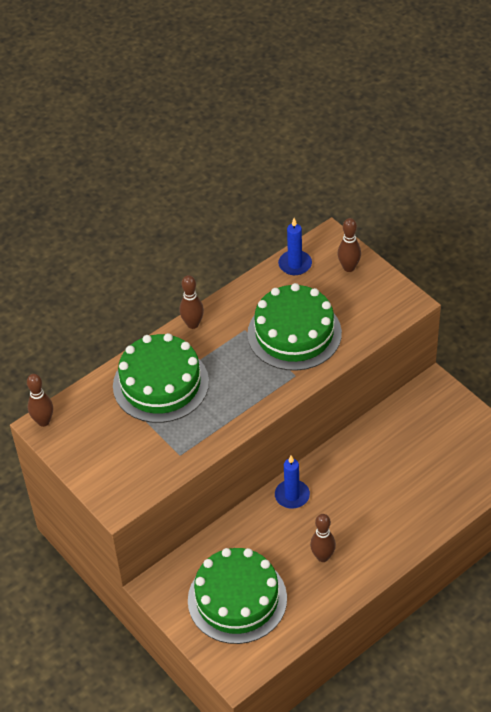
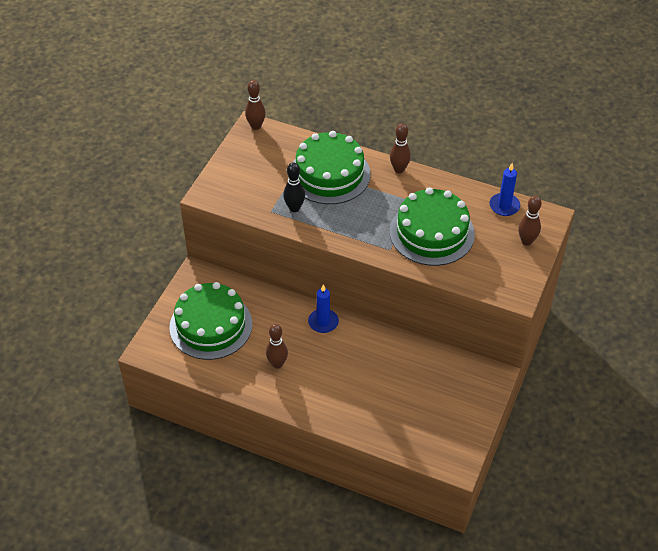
camera: 60 degrees right, 0 degrees up
none -> black bowling pin [283,162,305,212]

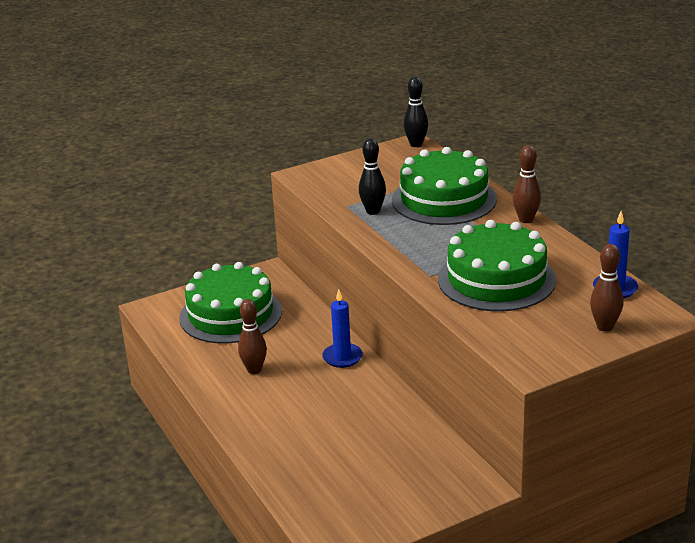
camera: 40 degrees right, 20 degrees down
brown bowling pin [245,80,266,130] -> black bowling pin [403,77,428,147]

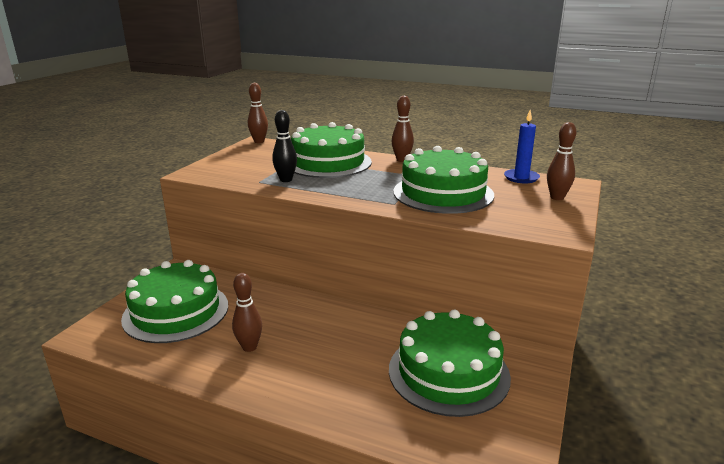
camera: 40 degrees left, 5 degrees down
blue candle [322,289,363,368] -> none
black bowling pin [403,77,428,147] -> brown bowling pin [248,83,268,143]
none -> green cake [389,310,511,417]

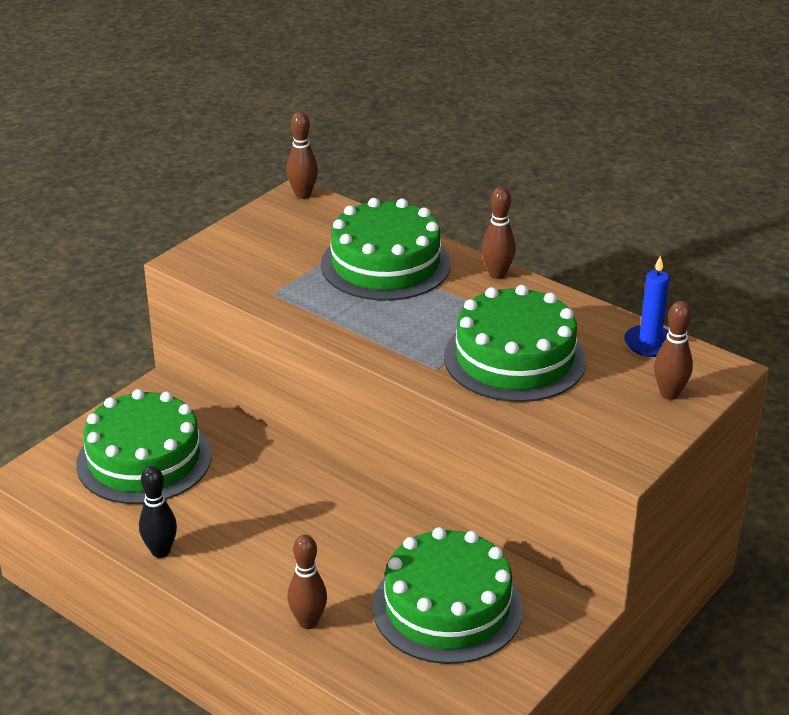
camera: 15 degrees right, 10 degrees up
brown bowling pin [232,273,262,352] -> brown bowling pin moved to [287,535,327,629]
black bowling pin [272,110,297,182] -> black bowling pin moved to [139,466,177,558]

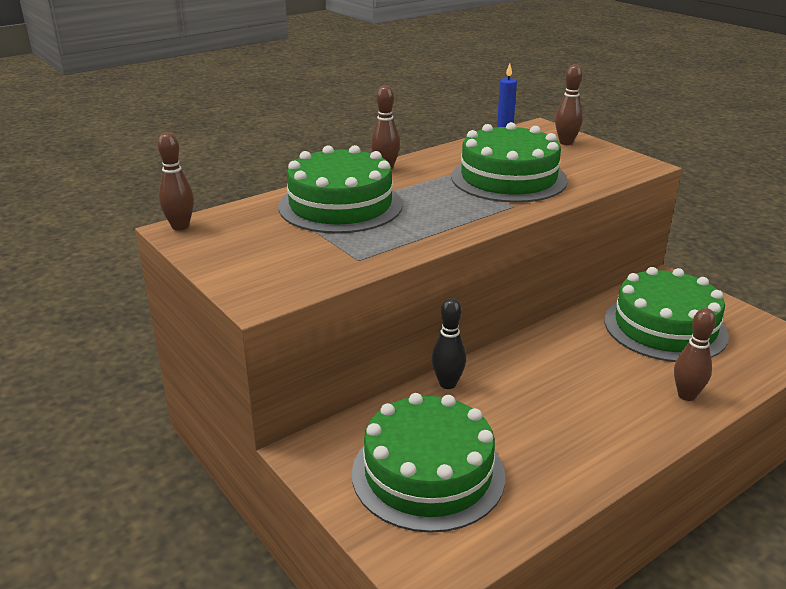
camera: 75 degrees left, 5 degrees down
black bowling pin [139,466,177,558] -> black bowling pin moved to [432,298,466,389]

